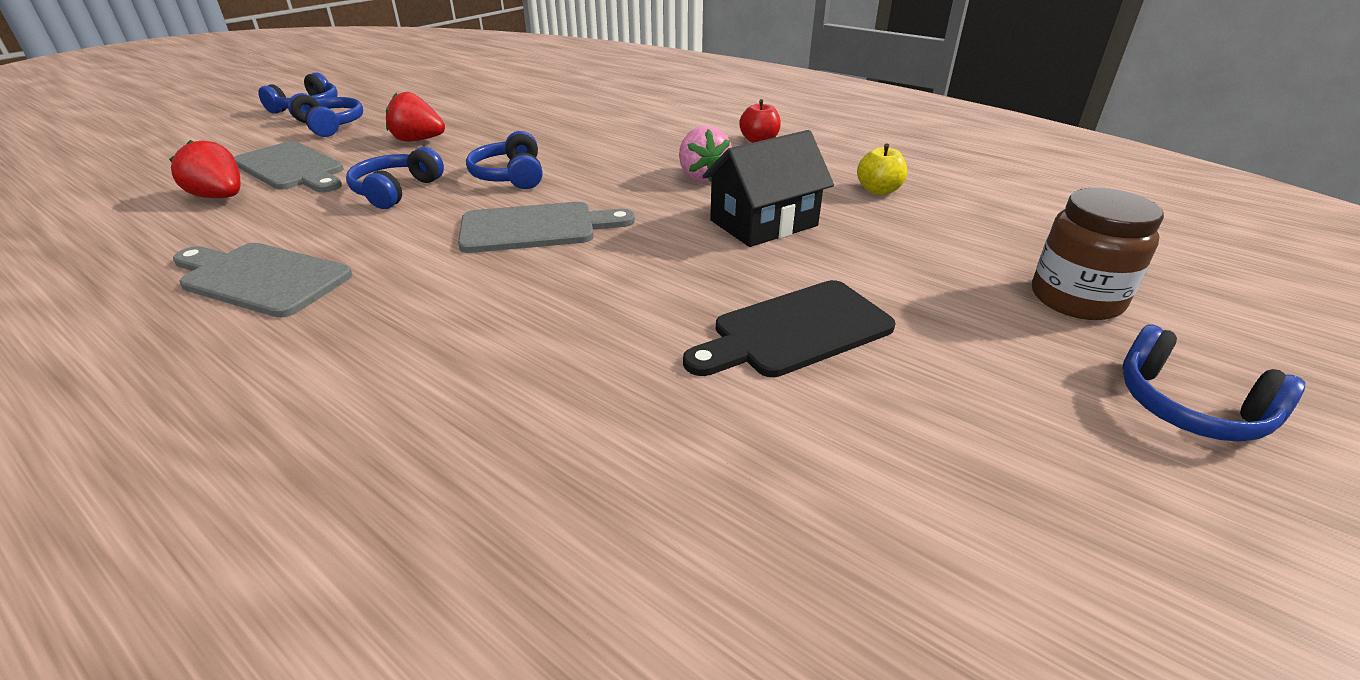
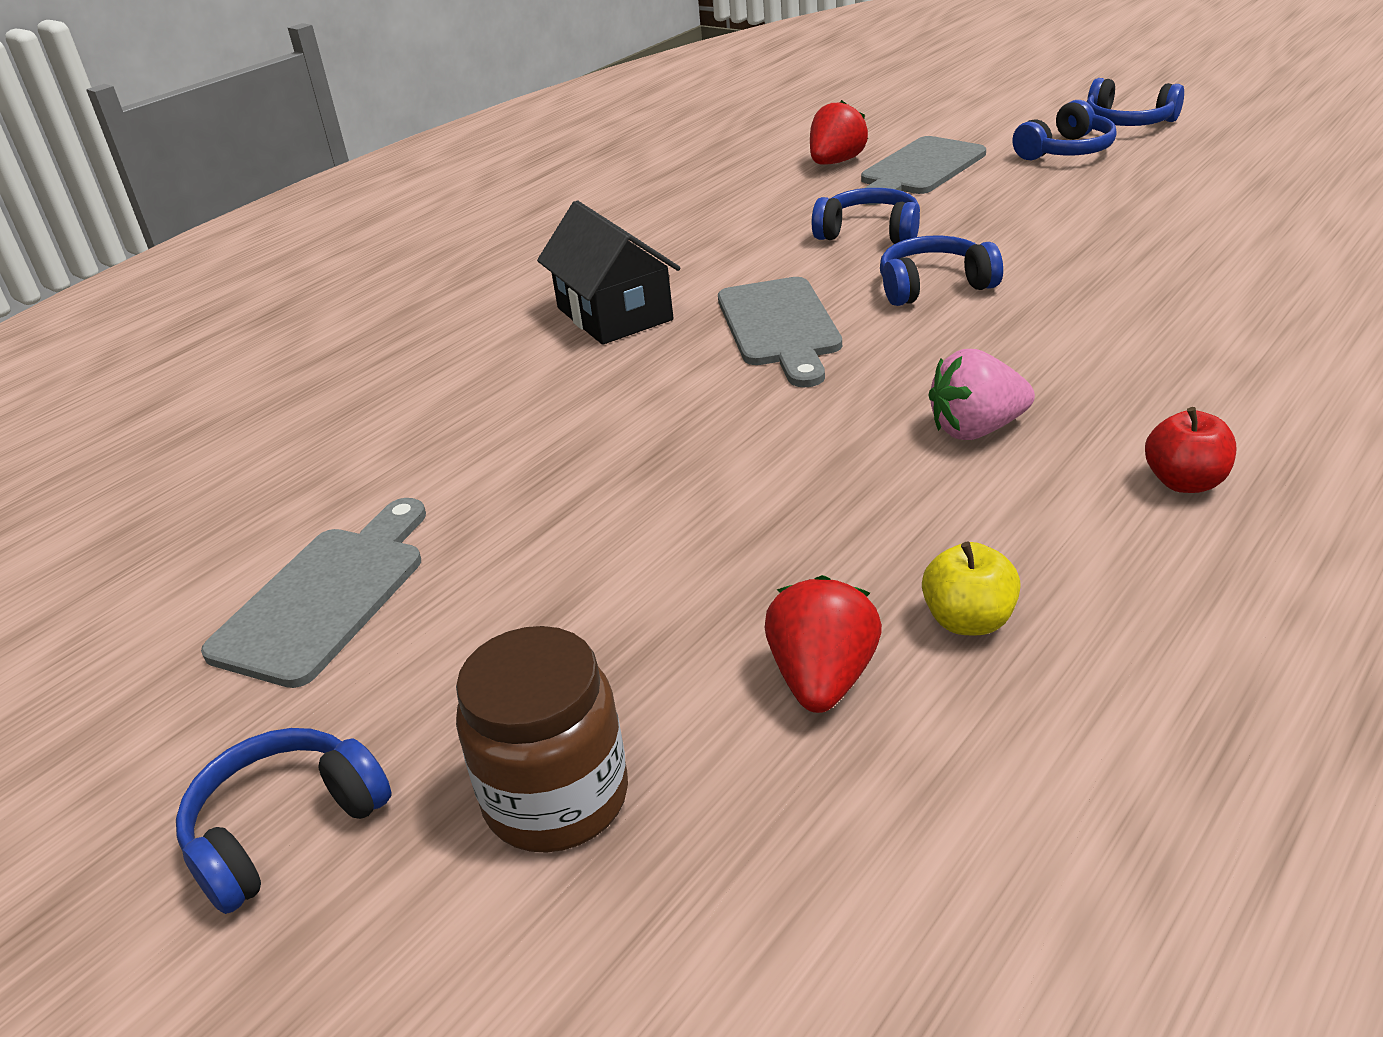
camera: 95 degrees right, 0 degrees up
grey cutting board [173,243,353,318] -> grey cutting board moved to [201,498,426,688]
red strawberry [386,92,445,142] -> red strawberry moved to [765,575,882,713]
black cutting board [683,280,896,377] -> none
black house [702,130,834,247] -> black house moved to [537,200,680,345]

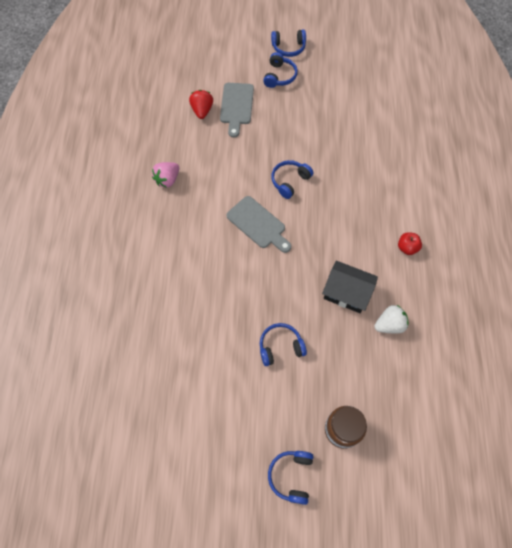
camera: 40 degrees left, 30 degrees up
grey cutting board [201,498,426,688] -> none
black house [537,200,680,345] -> black house moved to [322,261,378,313]
red strawberry [765,575,882,713] -> none
blue headphones [812,188,920,244] -> blue headphones moved to [260,323,307,366]
yellow apple [922,542,1021,635] -> white strawberry [374,305,409,333]
pink strawberry [929,349,1035,440] -> pink strawberry moved to [152,162,179,188]

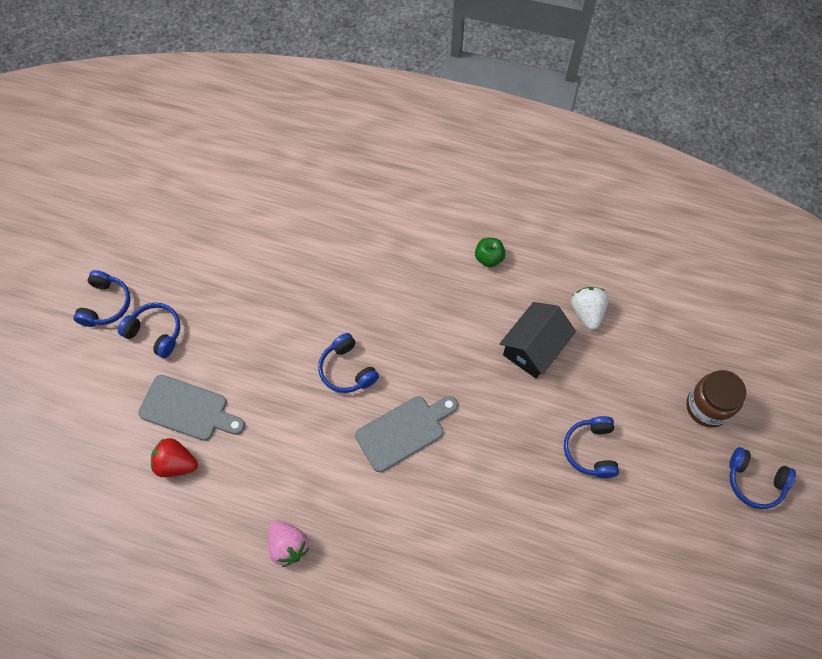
camera: 75 degrees left, 0 degrees up
red apple [398,232,422,255] -> green apple [475,238,505,267]

